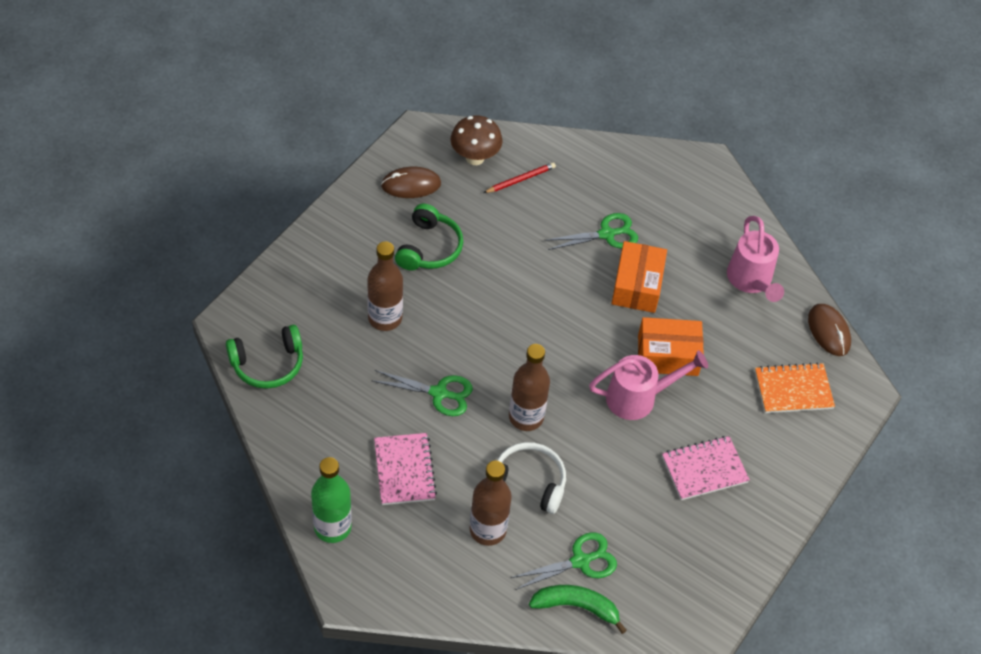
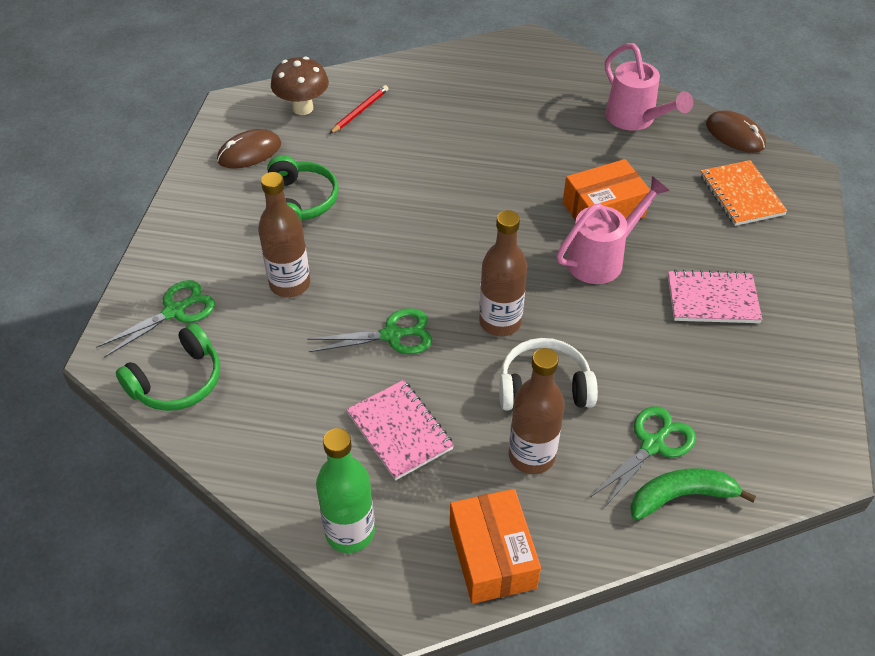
camera: 20 degrees left, 5 degrees down
green scissors [544,213,638,250] -> green scissors moved to [96,280,215,358]
orange box [612,241,667,313] -> orange box moved to [450,489,541,604]
pink notebook [662,436,750,500] -> pink notebook turned 45 degrees clockwise [668,269,762,323]
orange notebook [755,362,835,413] -> orange notebook turned 75 degrees counterclockwise [700,160,787,226]

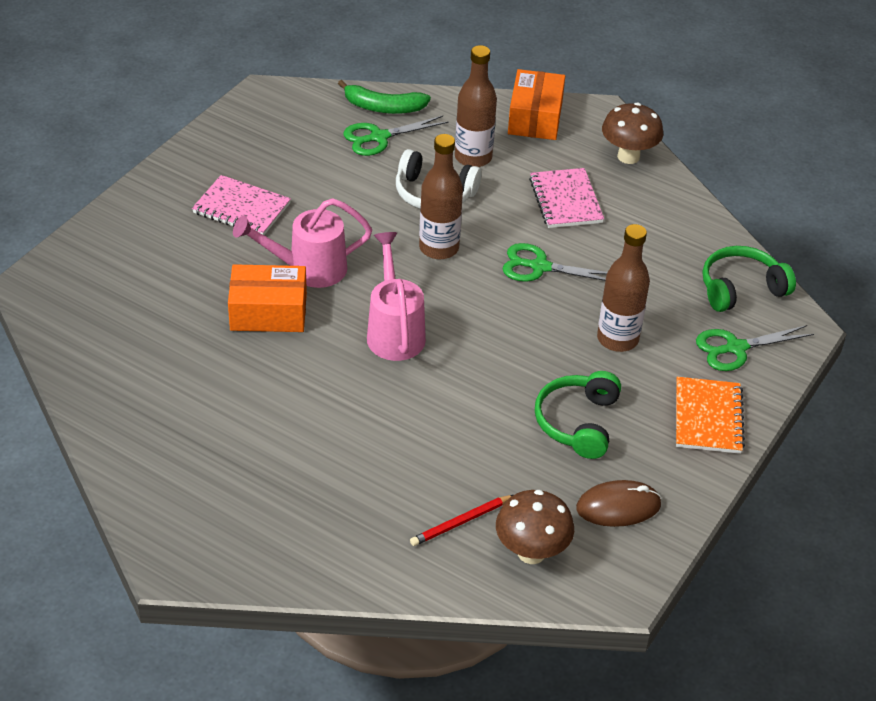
camera: 160 degrees left, 5 degrees down
green bottle [316,428,375,553] -> brown mushroom [602,103,663,164]
pink watering can [605,43,693,131] -> pink watering can moved to [367,232,426,361]
orange notebook [700,160,787,226] -> orange notebook moved to [676,377,745,454]
brown mouse [706,110,766,153] -> none

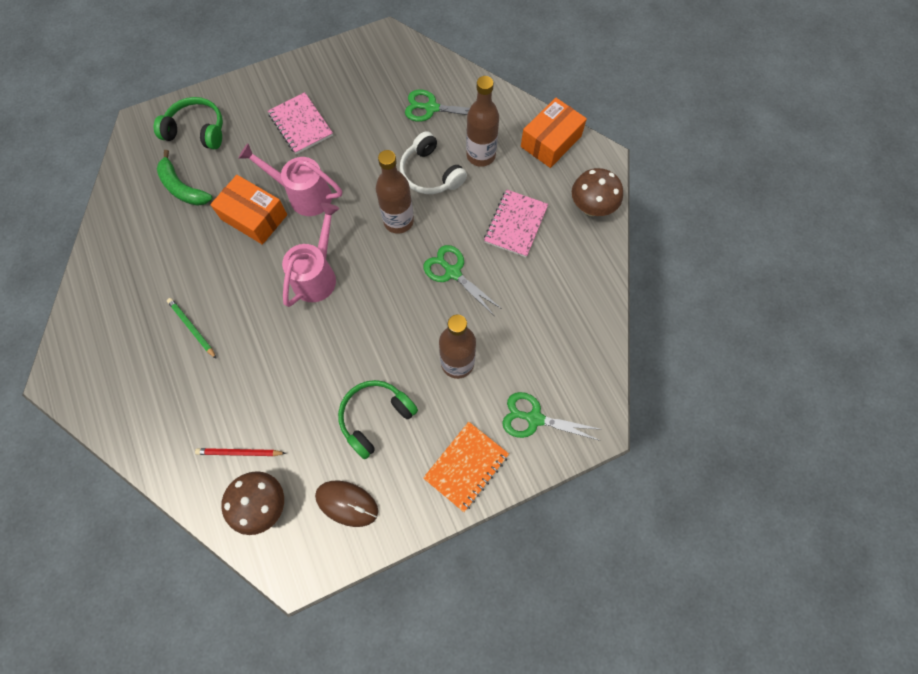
camera: 35 degrees right, 25 degrees up
green banana [338,80,431,114] -> green banana moved to [157,150,213,206]
green headphones [703,246,796,312] -> green headphones moved to [154,97,223,149]
none -> green pencil [167,298,216,358]

